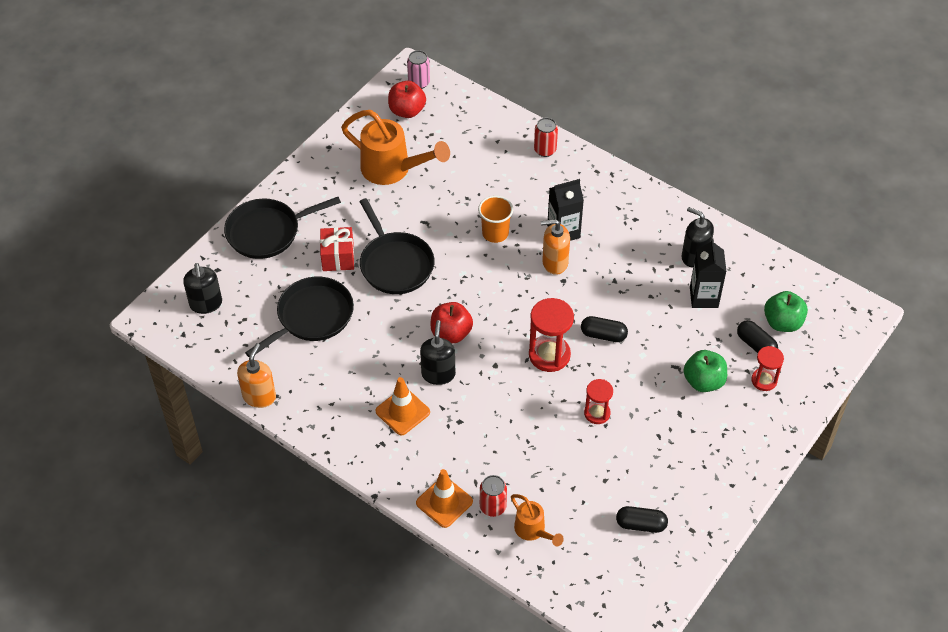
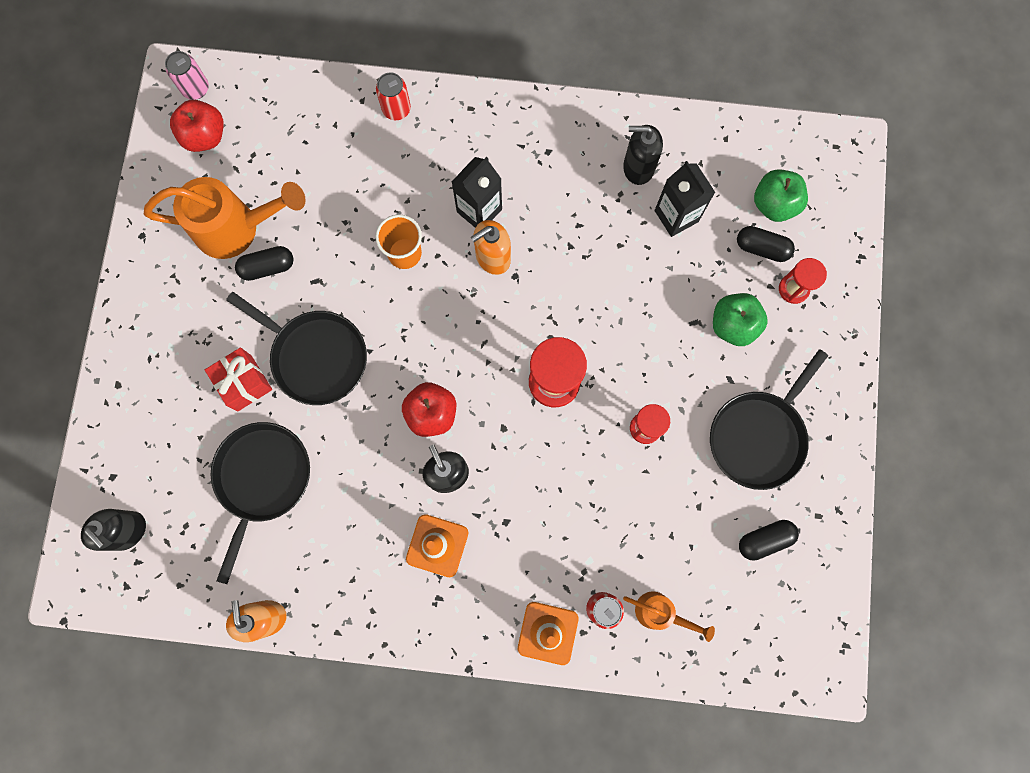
camera: 30 degrees left, 25 degrees up
black pan [224,197,341,259] -> black pan moved to [710,349,828,490]
black capsule [581,316,628,342] -> black capsule moved to [235,246,294,281]

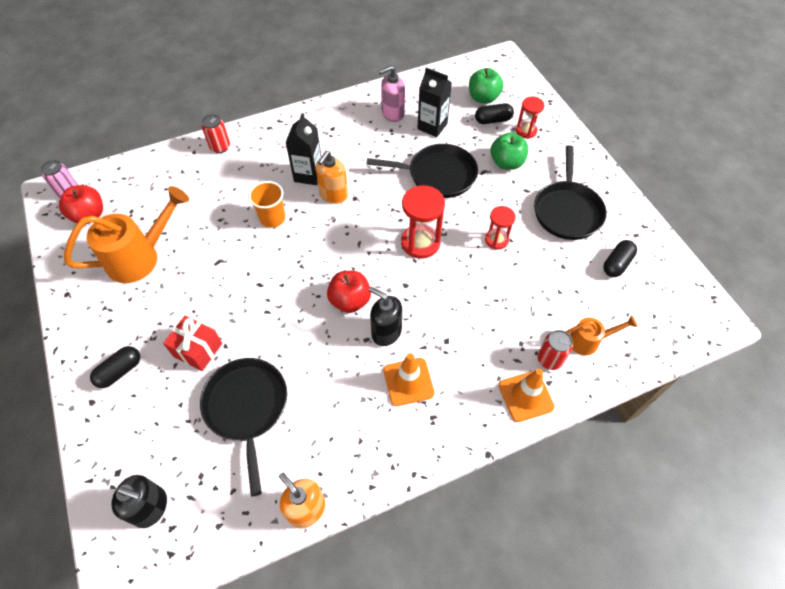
camera: 30 degrees left, 20 degrees down
black pan [226,292,367,405] -> black pan moved to [366,144,478,198]
black capsule [235,246,294,281] -> black capsule moved to [90,346,140,388]
black soap dispenser [623,125,663,185] -> pink soap dispenser [379,66,405,122]

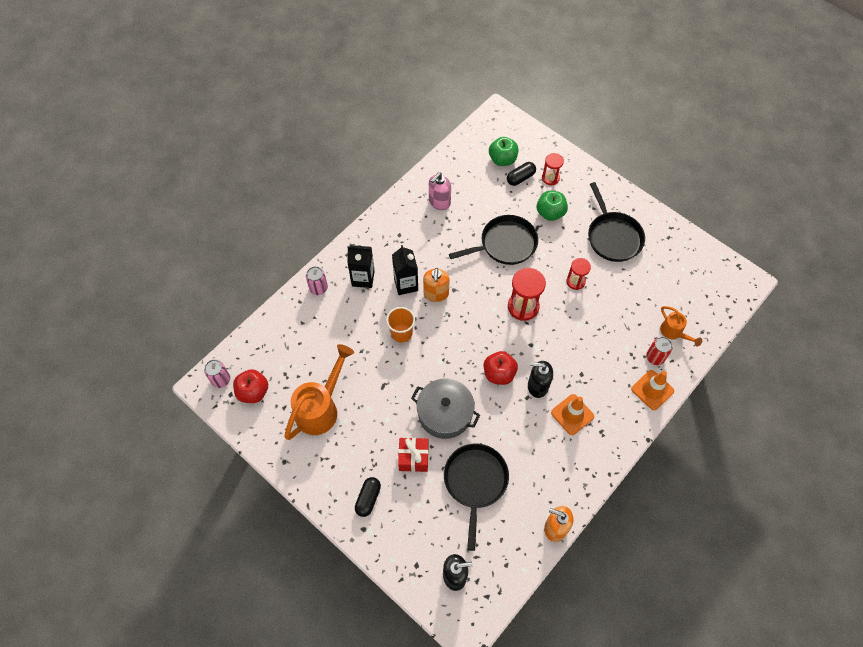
camera: 25 degrees left, 5 degrees up
black pan [200,358,287,497] -> black pan turned 45 degrees clockwise [444,444,509,551]
red can [202,114,230,153] -> pink can [306,266,328,295]
black carton [417,68,452,137] -> black carton moved to [347,245,375,288]
orange watering can [566,315,637,355] -> orange watering can turned 90 degrees clockwise [660,306,702,347]
black capsule [603,240,637,277] -> none
none -> grey pot [411,378,480,439]

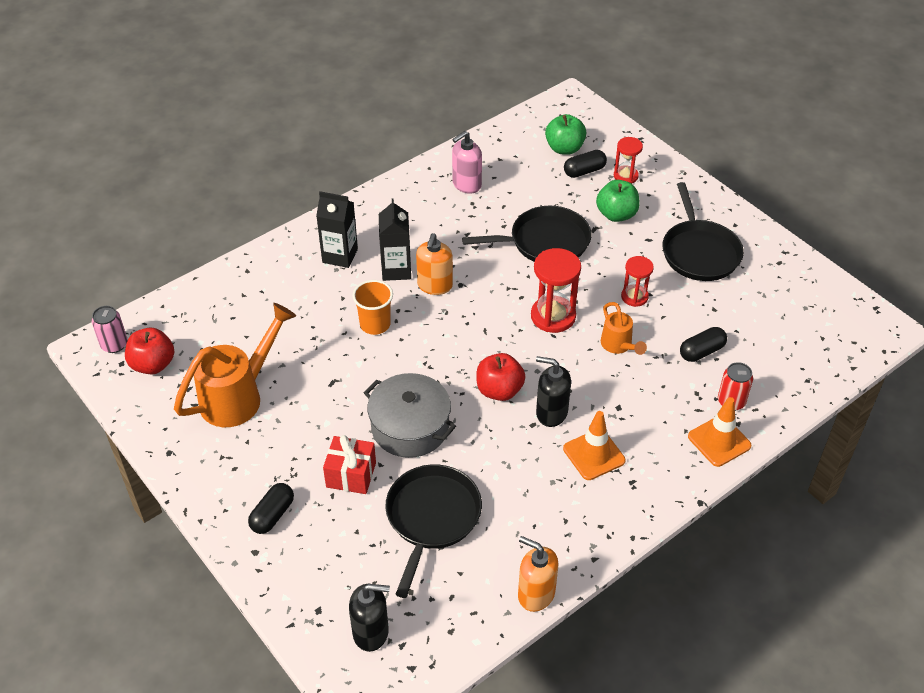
camera: 10 degrees right, 15 degrees down
pink can [306,266,328,295] -> none
orange watering can [660,306,702,347] -> orange watering can moved to [601,302,647,355]
none -> black capsule [680,327,727,362]

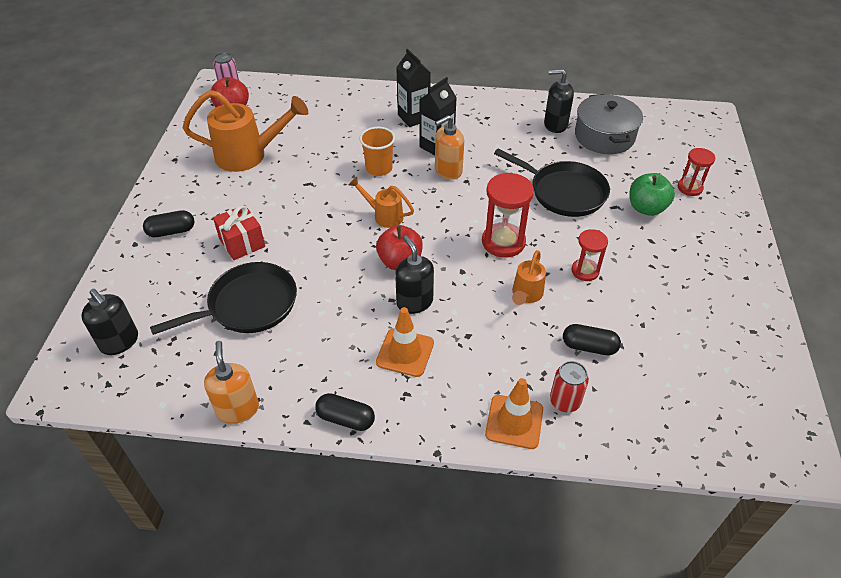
camera: 45 degrees right, 0 degrees up
grey pot [364,373,456,458] -> grey pot moved to [575,94,643,154]
pink soap dispenser [452,131,482,194] -> black soap dispenser [544,69,574,133]
green apple [545,114,586,155] -> none
black capsule [564,150,607,178] -> black capsule moved to [315,393,375,431]
black pan [662,182,744,281] -> none
none -> orange watering can [349,177,414,228]

